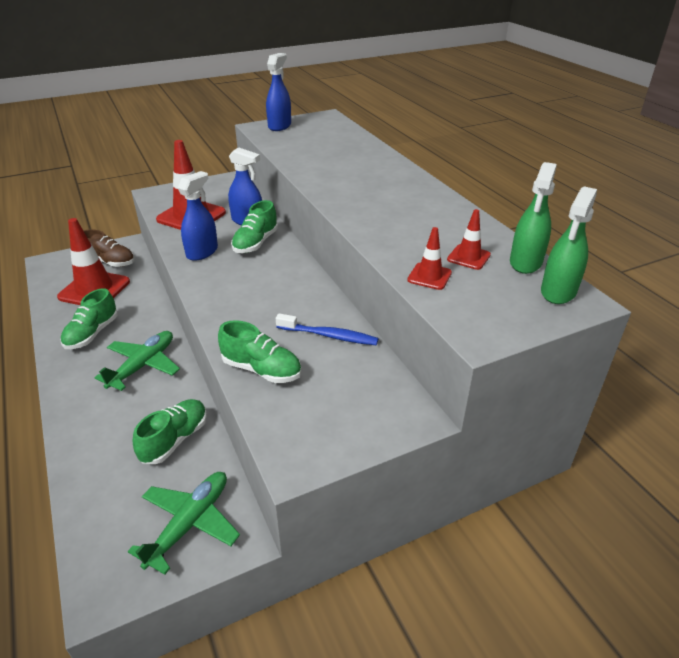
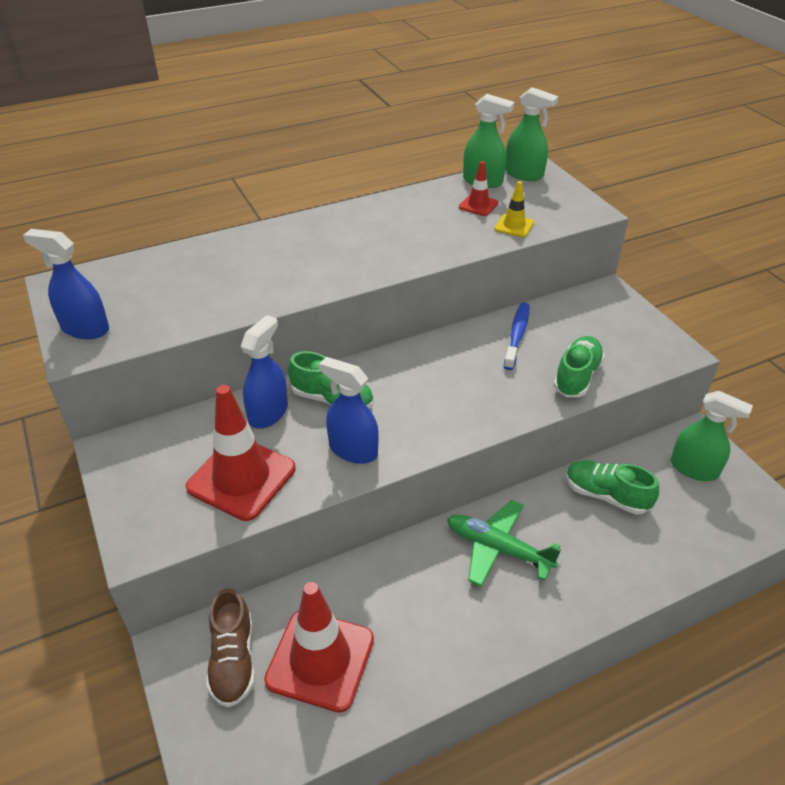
camera: 90 degrees left, 5 degrees up
green shoe [61,288,118,349] -> none
brown shoe [83,229,134,267] -> brown shoe turned 150 degrees clockwise [206,588,255,708]
green plane [128,472,240,575] -> green spray bottle [670,391,753,481]
red traffic cone [407,227,452,290] -> yellow traffic cone [495,181,534,237]

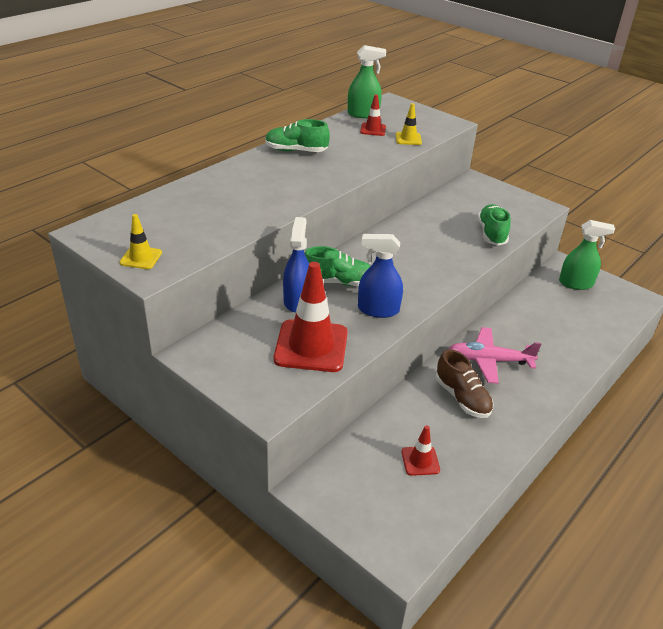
camera: 25 degrees left, 5 degrees down
blue spray bottle [23,229,109,339] -> yellow traffic cone [120,214,162,269]
brown shoe [206,588,255,708] -> brown shoe moved to [436,349,494,418]
red traffic cone [264,582,374,713] -> red traffic cone [401,425,440,476], size x0.49
green plane [447,500,561,587] -> pink plane [449,327,541,384]
blue toothbrush [504,302,529,370] -> none
green spray bottle [505,87,558,181] -> none
green shoe [566,460,659,515] -> green shoe moved to [265,119,330,152]

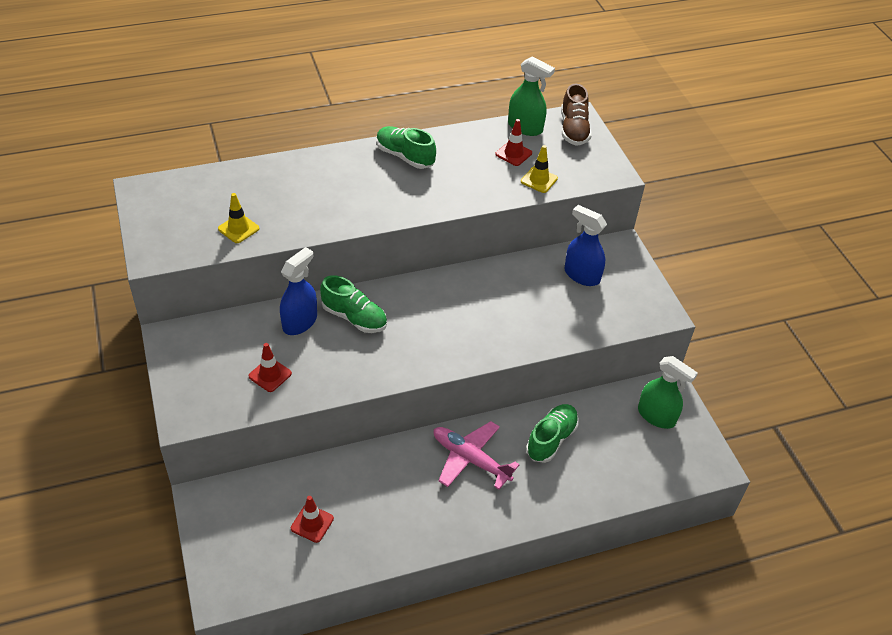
camera: 30 degrees right, 10 degrees up
yellow traffic cone [120,214,162,269] -> yellow traffic cone moved to [218,193,259,243]
red traffic cone [274,262,348,372] -> red traffic cone [249,343,292,392], size x0.49
blue spray bottle [358,234,403,318] -> blue spray bottle moved to [564,205,607,286]
brown shoe [436,349,494,418] -> brown shoe moved to [561,84,592,146]
green shoe [478,204,511,246] -> green shoe moved to [526,404,579,463]

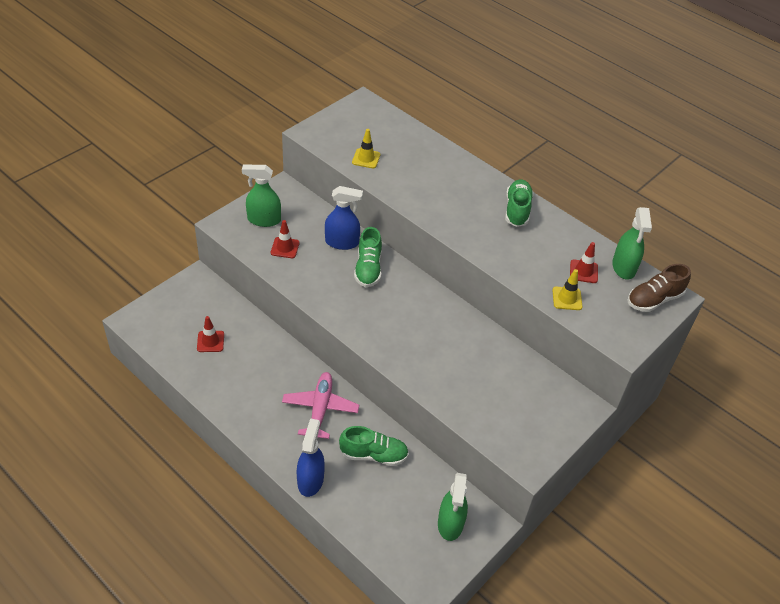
camera: 60 degrees right, 0 degrees up
blue spray bottle [564,205,607,286] -> blue spray bottle moved to [297,418,325,497]
none -> green spray bottle [242,165,281,227]

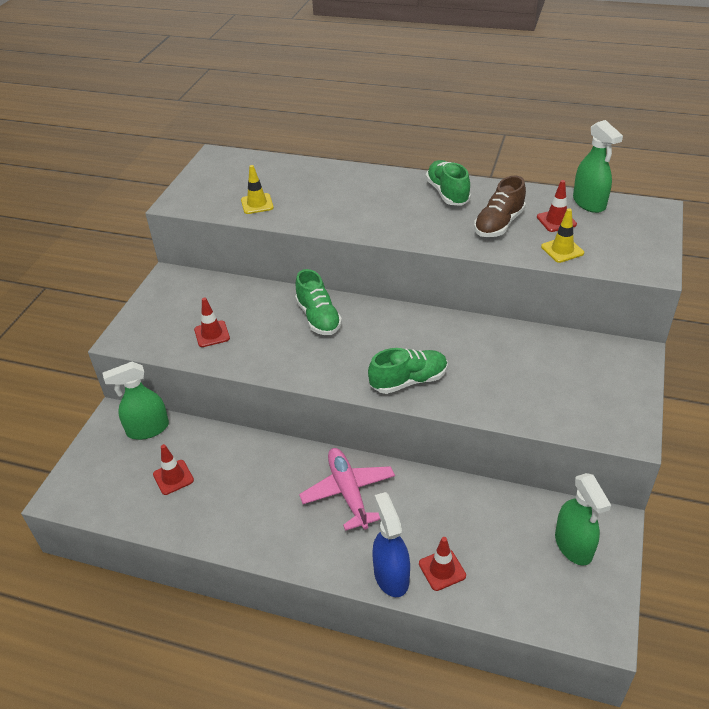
camera: 20 degrees left, 5 degrees down
green spray bottle [242,165,281,227] -> green spray bottle moved to [102,362,169,440]
blue spray bottle [325,186,363,250] -> none
green shoe [339,426,409,466] -> green shoe moved to [368,348,448,394]
brown shoe [628,264,691,312] -> brown shoe moved to [474,176,526,237]
none -> red traffic cone [419,537,466,591]

